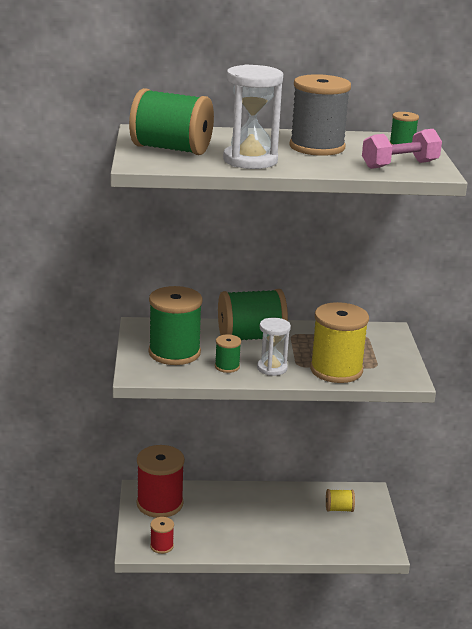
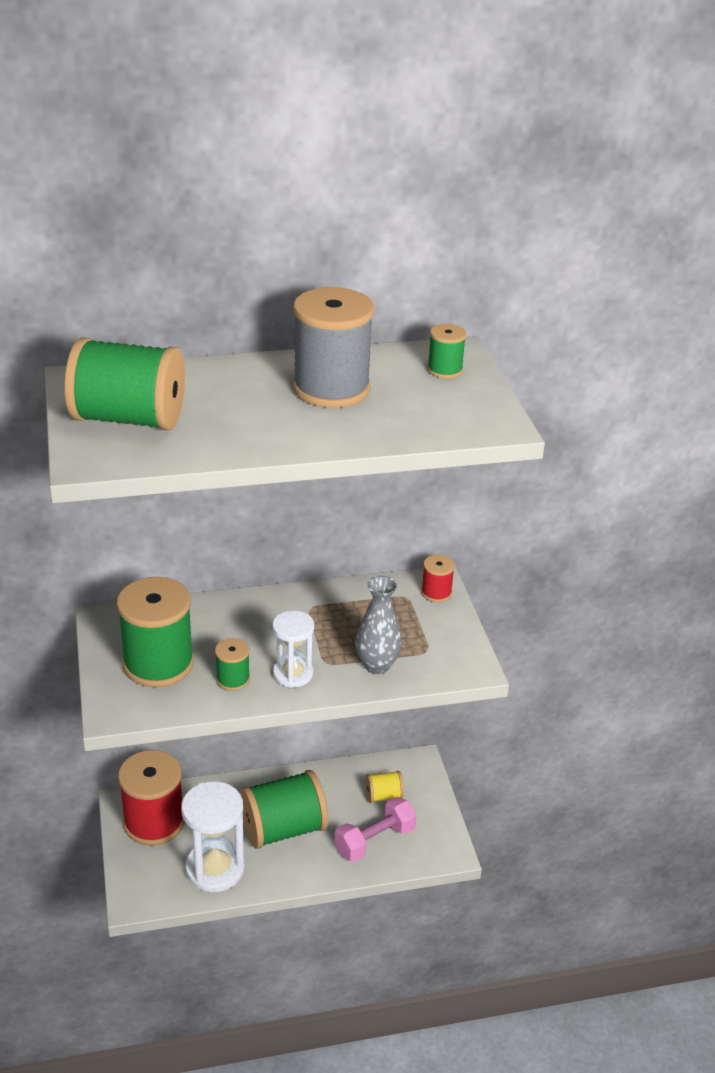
camera: 10 degrees left, 10 degrees up
red spool [150,517,174,554] -> red spool moved to [421,555,455,602]
green spool [218,289,288,340] -> green spool moved to [240,770,328,849]
white hourglass [223,65,283,169] -> white hourglass moved to [181,781,245,892]
yellow spool [310,302,369,383] -> grey vase [355,576,402,674]
pink dumbbell [362,129,442,169] -> pink dumbbell moved to [334,797,417,862]

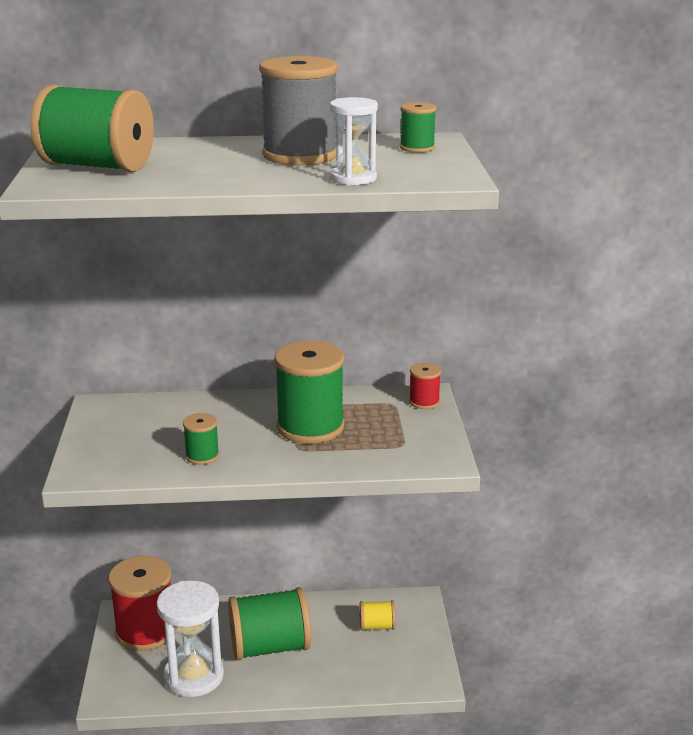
camera: 10 degrees right, 10 degrees down
green spool [117,577,194,687] -> green spool moved to [274,341,344,444]
white hourglass [272,611,314,688] -> white hourglass moved to [330,97,378,185]
pink dumbbell [334,797,417,862] -> none
grey vase [355,576,402,674] -> none

